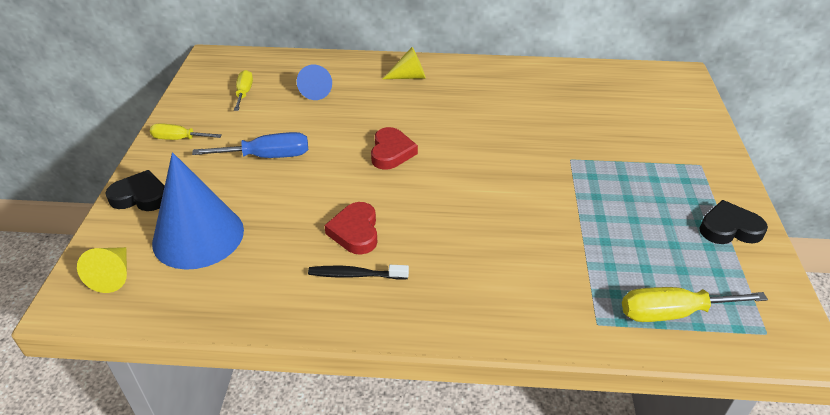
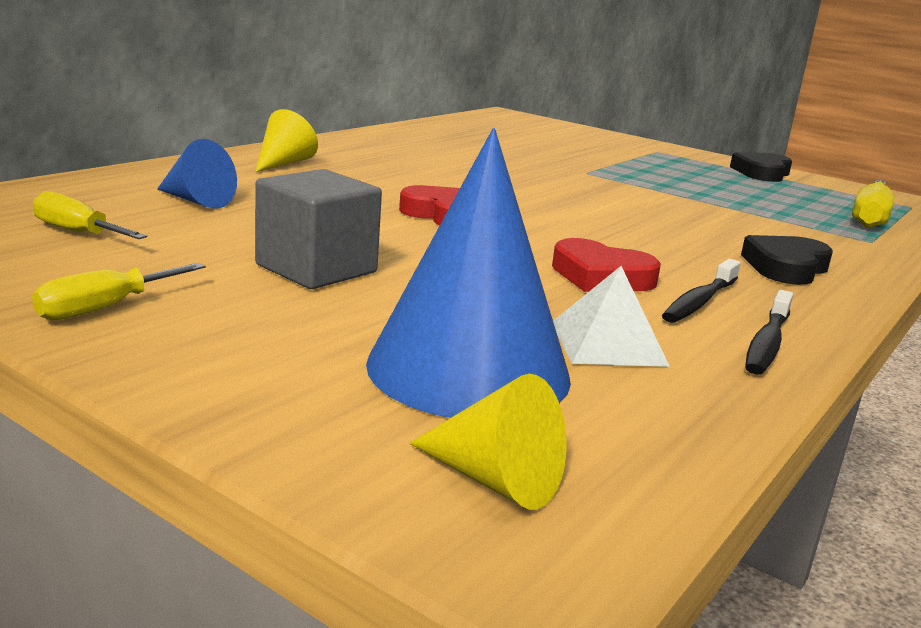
camera: 60 degrees left, 20 degrees down
black heart [105,170,165,211] -> black heart moved to [741,235,833,285]
blue screwdriver [192,132,308,158] -> grey cube [255,169,382,289]
none -> white pyramid [553,266,670,367]
none -> black toothbrush [745,290,793,375]

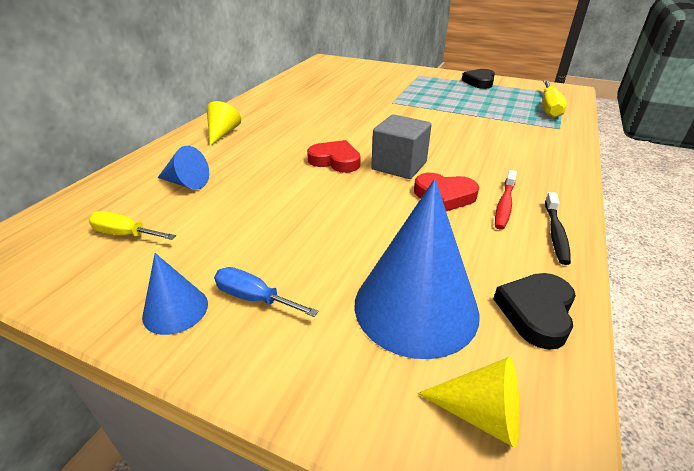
camera: 10 degrees left, 15 degrees up
yellow screwdriver [32,263,206,320] -> blue cone [142,253,208,335]
grey cube [255,169,382,289] -> grey cube moved to [371,114,432,179]
white pyramid [553,266,670,367] -> none
black toothbrush [662,259,741,323] -> red toothbrush [495,170,517,230]
black heart [741,235,833,285] -> black heart moved to [493,273,576,350]
none -> blue screwdriver [214,267,319,317]

